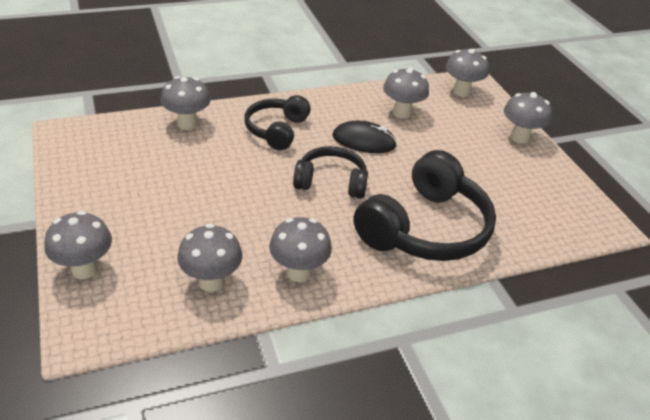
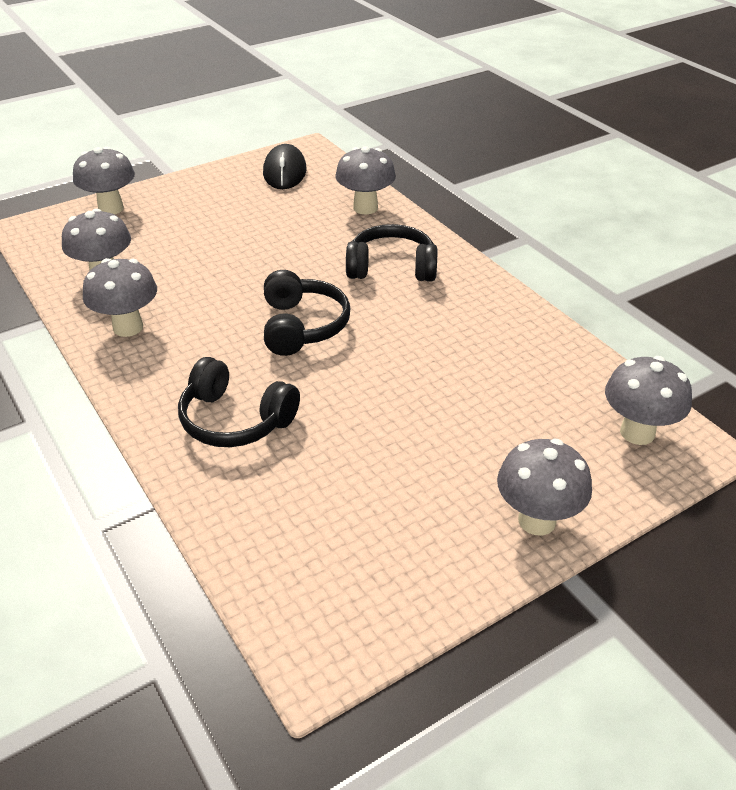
camera: 80 degrees right, 0 degrees up
black mouse [333,121,397,153] -> black mouse moved to [263,144,307,189]
black headphones [354,150,496,261] -> black headphones [178,357,300,447], size x0.59
grey mushroom [383,68,429,119] -> none

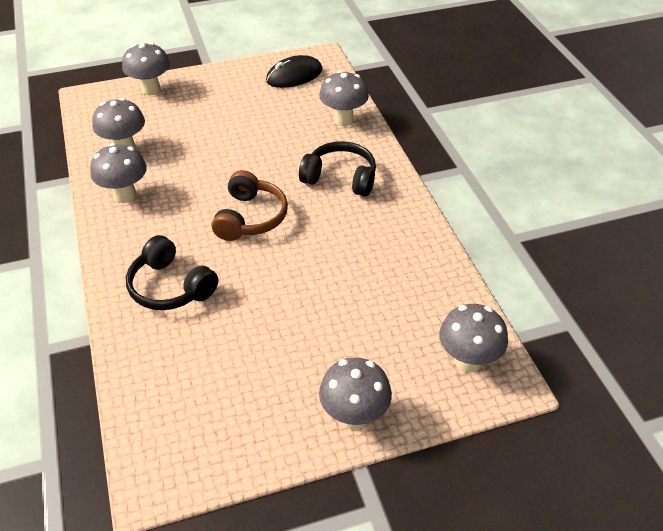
camera: 15 degrees right, 5 degrees up
black mouse [263,144,307,189] -> black mouse turned 45 degrees clockwise [266,55,322,88]
black headphones [264,270,350,356] -> brown headphones [212,170,288,241]

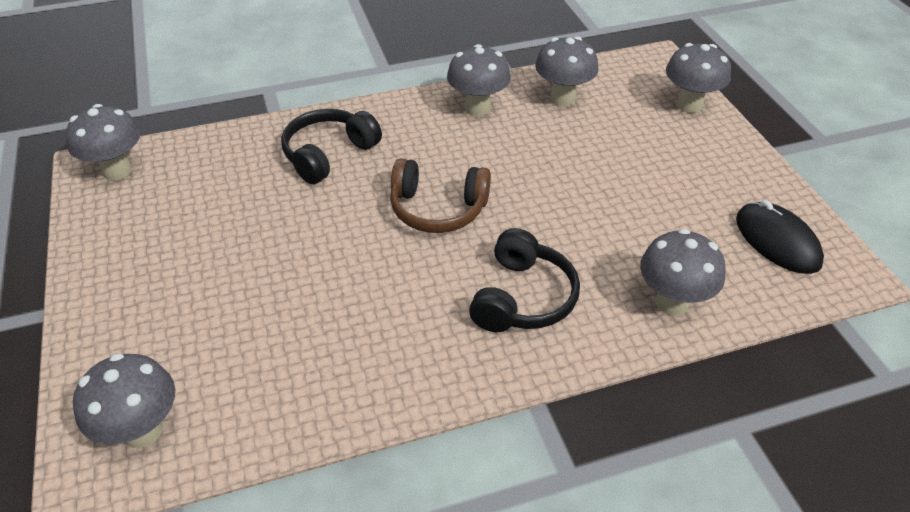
camera: 90 degrees right, 0 degrees up
grey mushroom [319,357,392,430] -> grey mushroom moved to [66,104,141,180]

